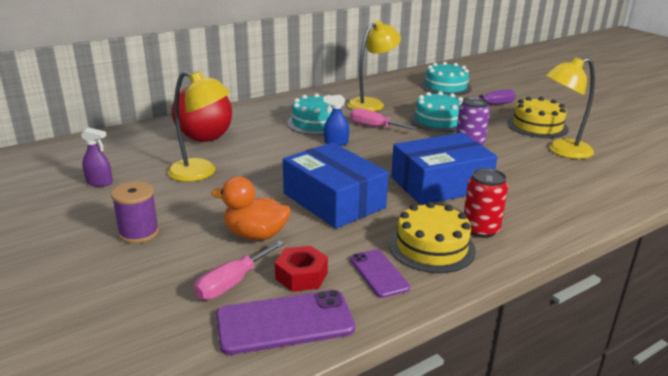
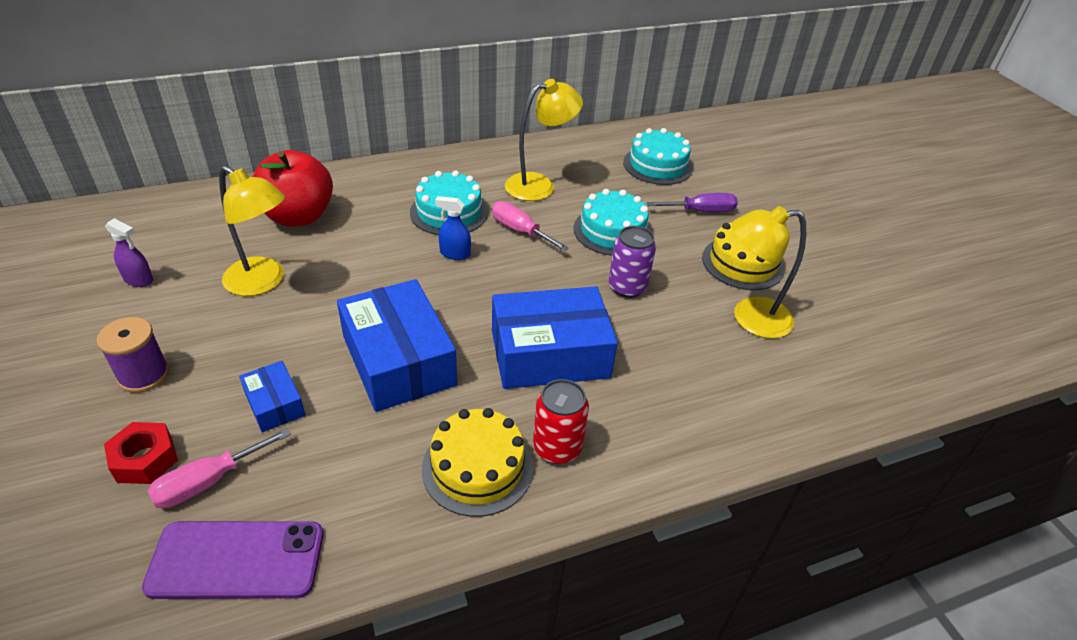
camera: 10 degrees right, 15 degrees up
orange duck [211,177,291,240] -> blue box [239,361,305,432]
red nut [275,246,328,292] -> red nut moved to [104,422,178,484]
purple phone [350,249,410,298] -> none

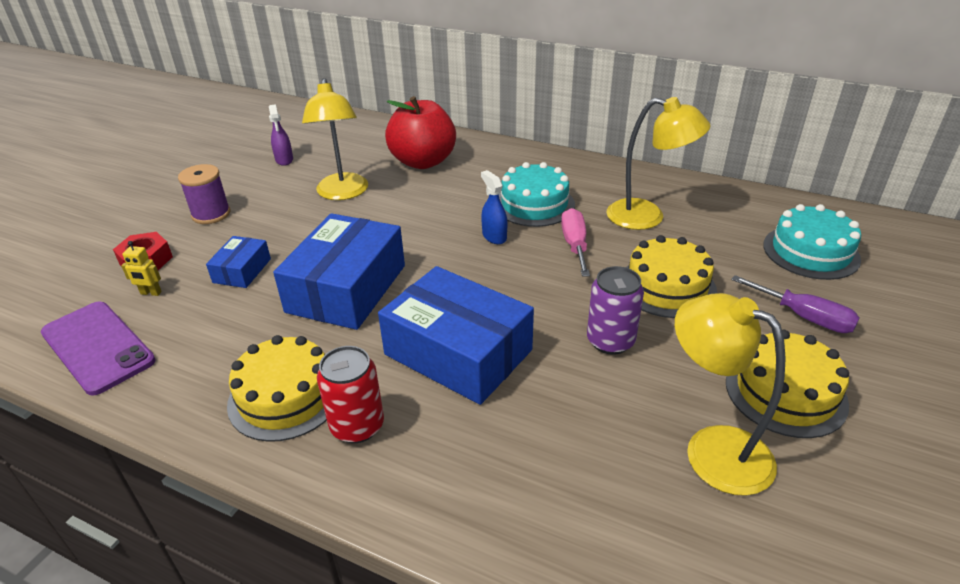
camera: 50 degrees right, 5 degrees down
pink screwdriver [147,428,291,508] -> yellow robot [121,241,162,296]
turquoise cake [574,189,652,256] -> yellow cake [626,235,717,318]

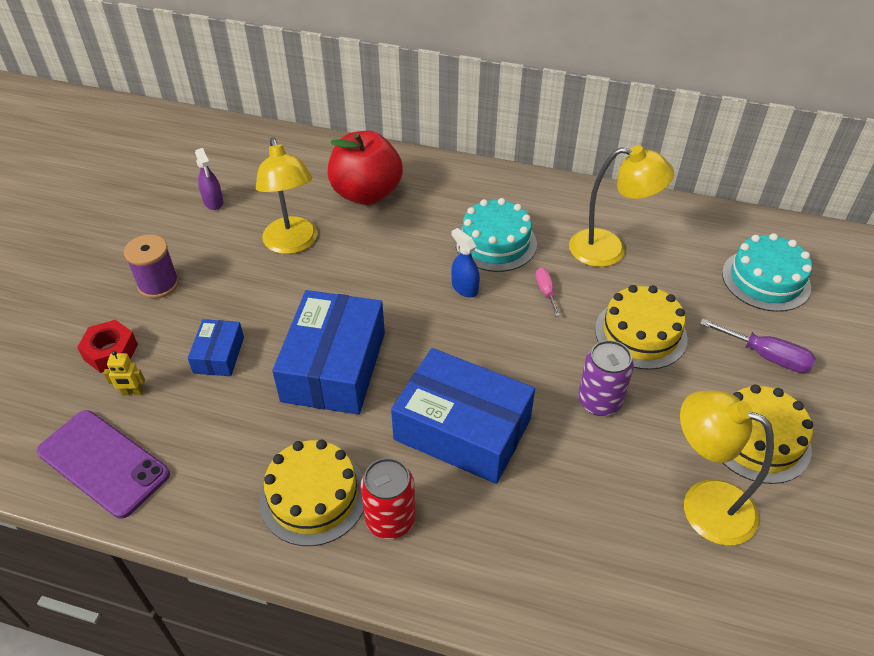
camera: 10 degrees left, 10 degrees up
pink screwdriver [561,208,590,277] -> pink screwdriver [536,268,560,316], size x0.61

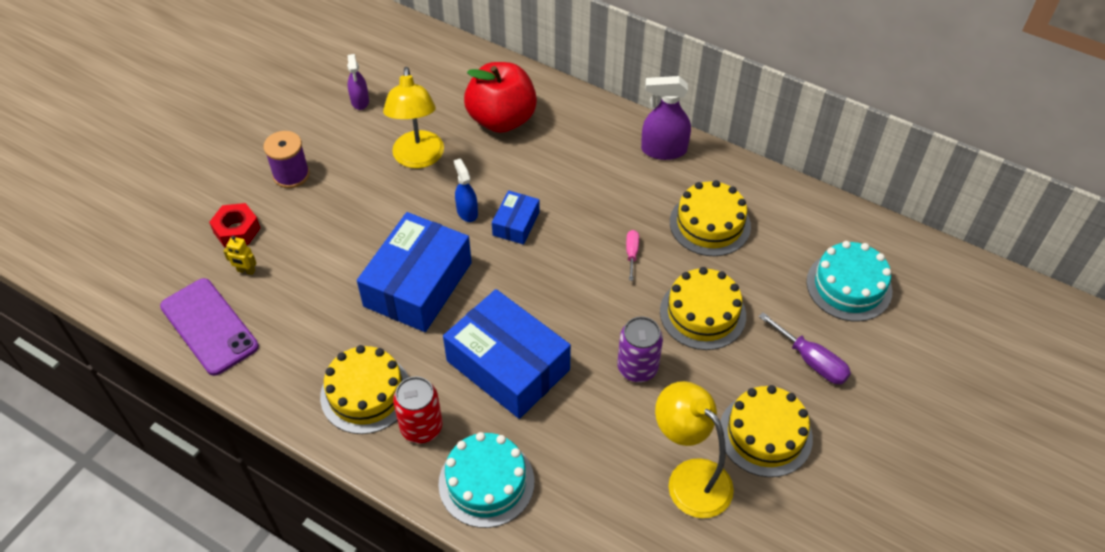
camera: 15 degrees right, 5 degrees up
blue box [188,319,244,376] -> blue box moved to [492,191,540,245]
blue spray bottle [451,228,480,297] -> blue spray bottle moved to [454,159,478,222]
turquoise cake [455,198,537,272] -> turquoise cake moved to [438,432,535,528]
yellow lamp [569,146,674,267] -> yellow cake [670,180,751,256]
none -> purple spray bottle [641,76,691,160]

